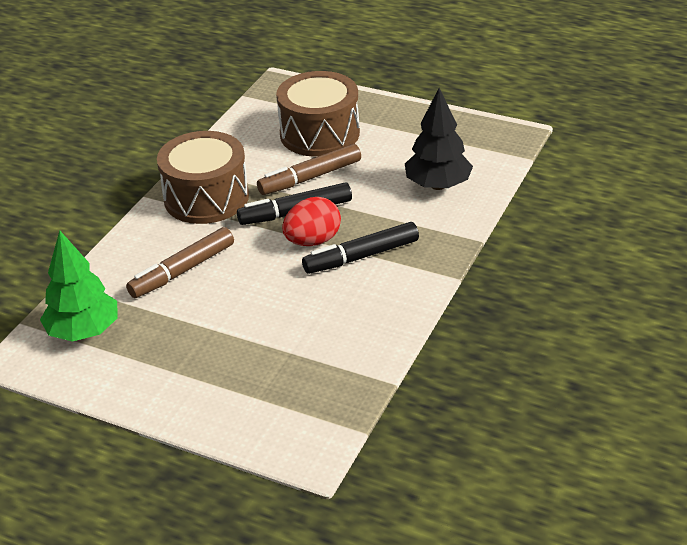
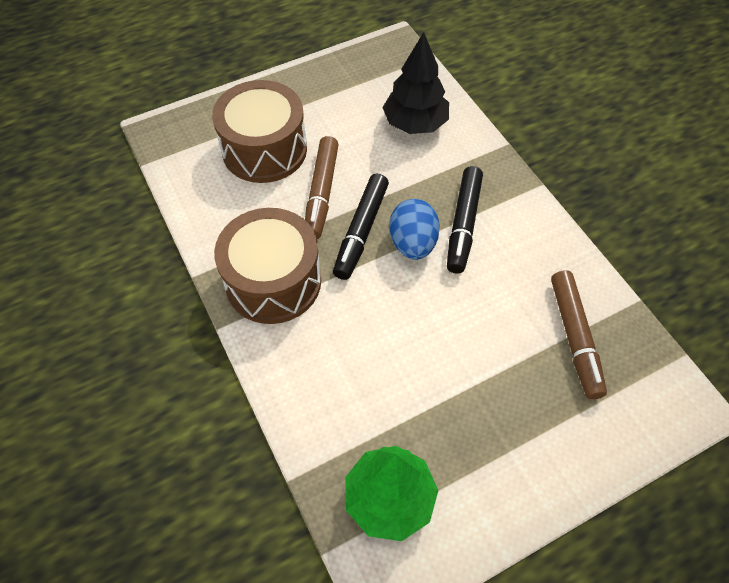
camera: 55 degrees left, 20 degrees up
brown marker [126,227,234,298] -> brown marker moved to [551,270,607,399]
red egg [282,197,341,246] -> blue egg [389,199,440,260]

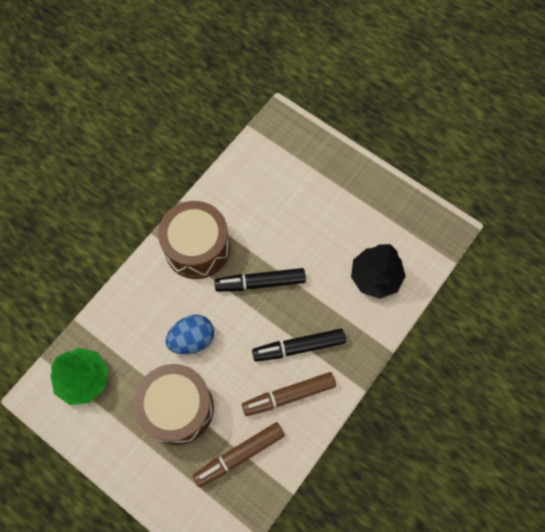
camera: 65 degrees right, 10 degrees up
brown drum [212,80,307,183] -> brown drum moved to [133,364,214,445]
brown marker [305,136,339,239] -> brown marker moved to [242,372,336,416]
blue egg [389,199,440,260] -> blue egg moved to [166,315,214,354]

